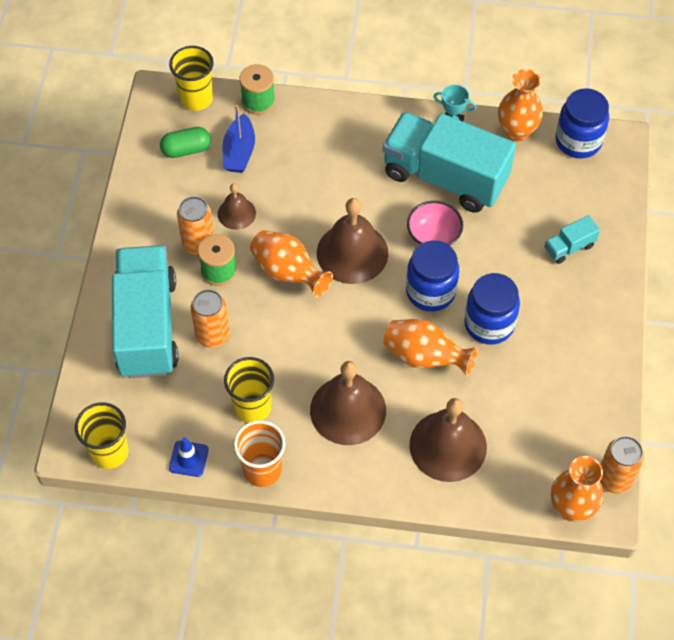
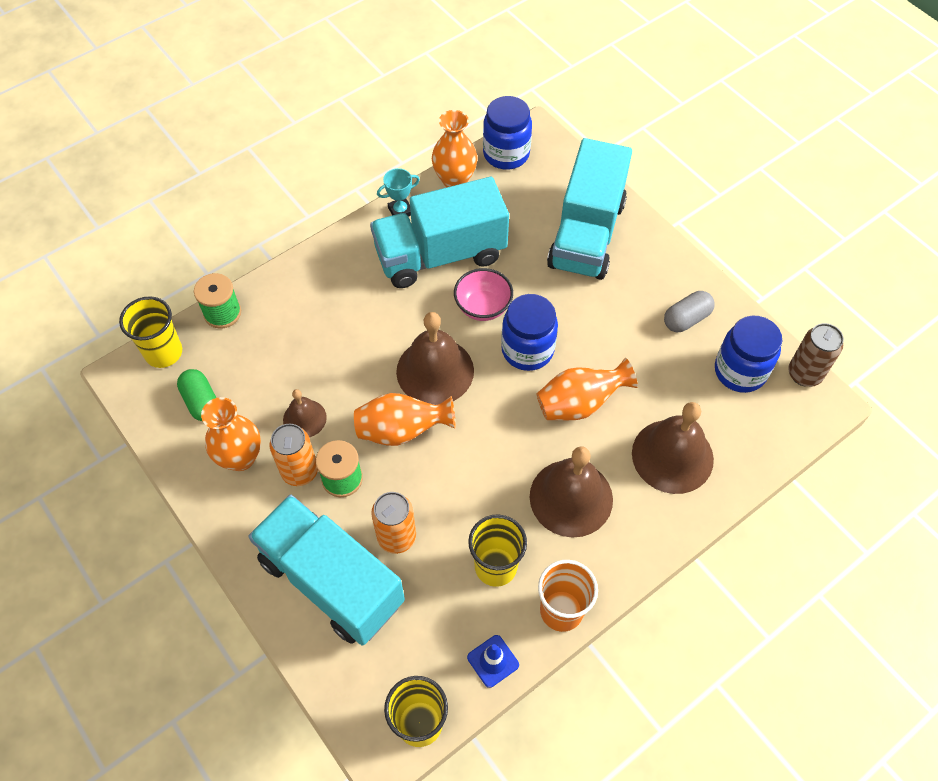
camera: 45 degrees left, 0 degrees up
green capsule [160,127,211,158] -> green capsule turned 60 degrees counterclockwise [177,369,217,421]
blue boat [223,105,255,173] -> none
blue jar [464,273,520,345] -> blue jar moved to [715,316,782,393]
turquoise truck [545,215,600,264] -> turquoise truck [547,138,632,280], size x2.44
orange vase [551,456,603,522] -> orange vase moved to [201,397,261,471]
orange can [600,436,644,494] -> brown can [788,323,844,387]
none -> grey capsule [664,291,715,332]

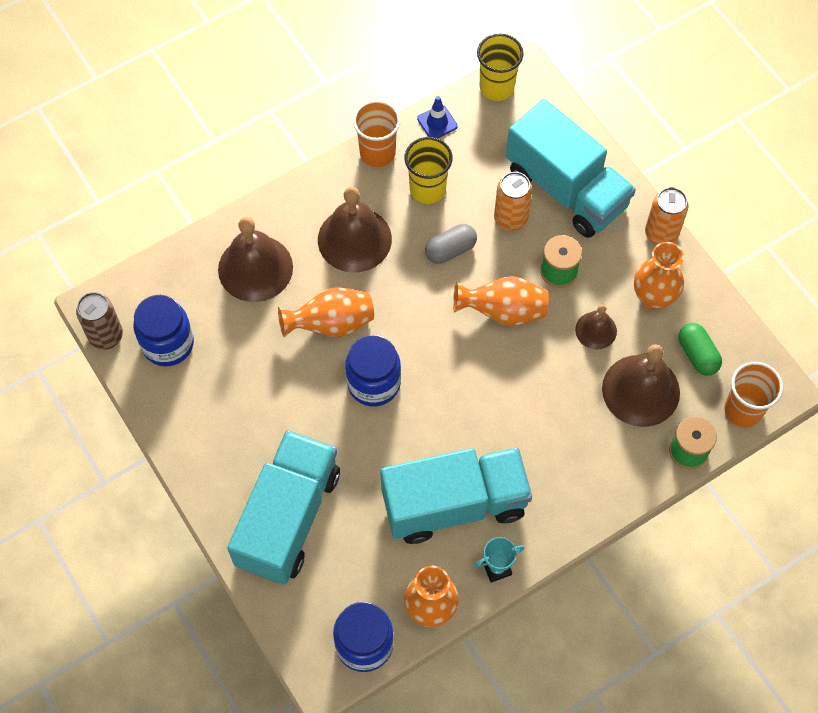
camera: 175 degrees left, 5 degrees up
yellow cup [119,296,182,368] -> orange cup [724,362,783,427]
orange can [270,423,318,486] -> orange can moved to [645,187,689,245]
brown bell [396,312,474,405] -> brown bell moved to [602,344,680,427]
pink bowl [454,268,513,321] -> none
grey capsule [664,291,715,332] -> grey capsule moved to [425,224,477,264]

